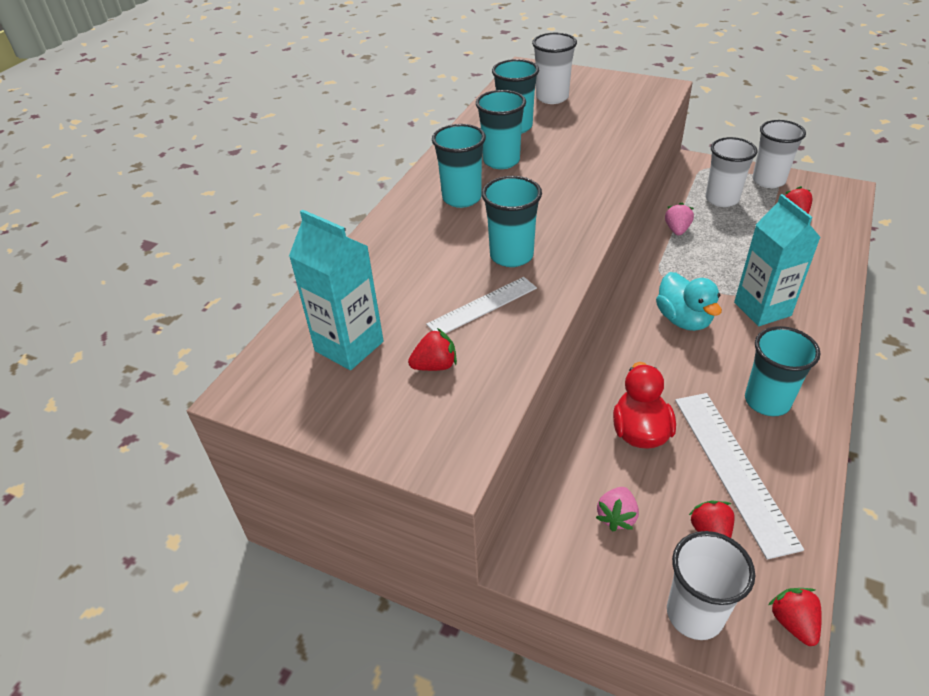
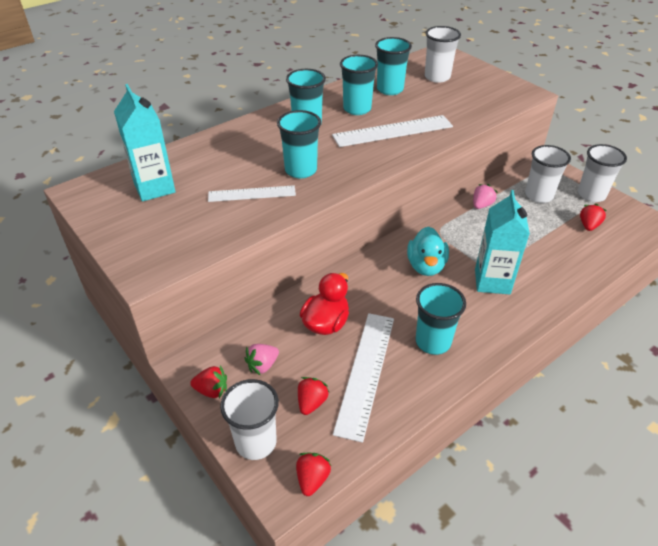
camera: 25 degrees right, 0 degrees up
red strawberry [408,328,457,371] -> red strawberry moved to [190,366,227,398]
none -> white ruler [332,115,453,147]

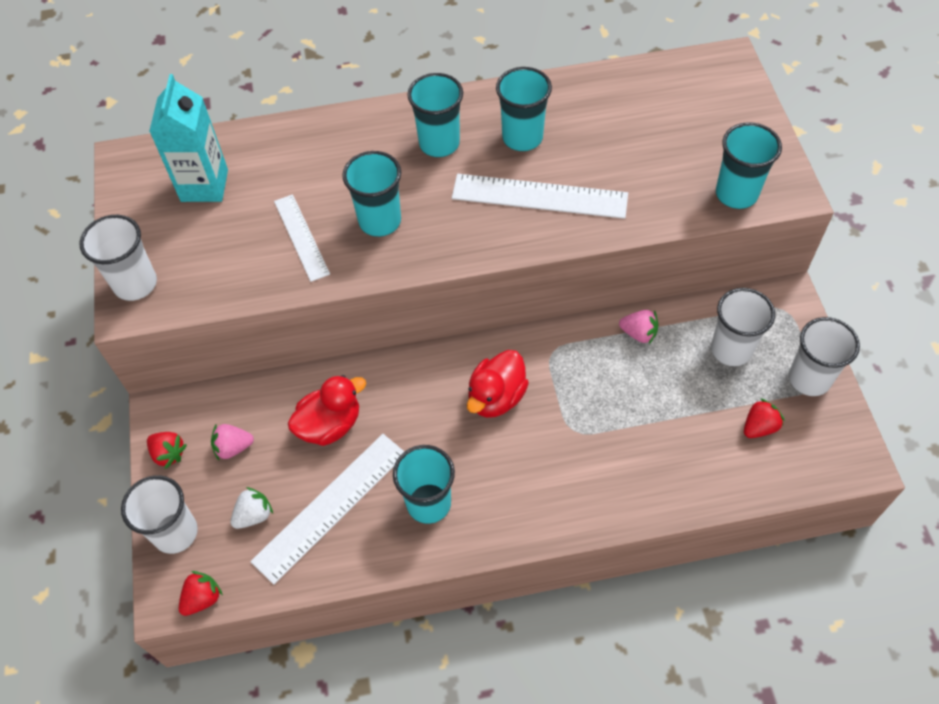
camera: 30 degrees right, 15 degrees up
white ruler [208,186,296,202] -> white ruler turned 45 degrees clockwise [274,194,330,282]
red strawberry [298,377,329,415] -> white strawberry [231,487,273,529]
turquoise cup [375,37,412,95] -> turquoise cup moved to [716,122,782,209]
turquoise duck [407,227,449,276] -> red duck [467,350,529,418]
white cup [425,26,461,83] -> white cup moved to [79,215,157,301]
pink strawberry [473,184,497,209] -> pink strawberry turned 45 degrees clockwise [619,310,658,344]
turquoise carton [475,190,530,294] -> none

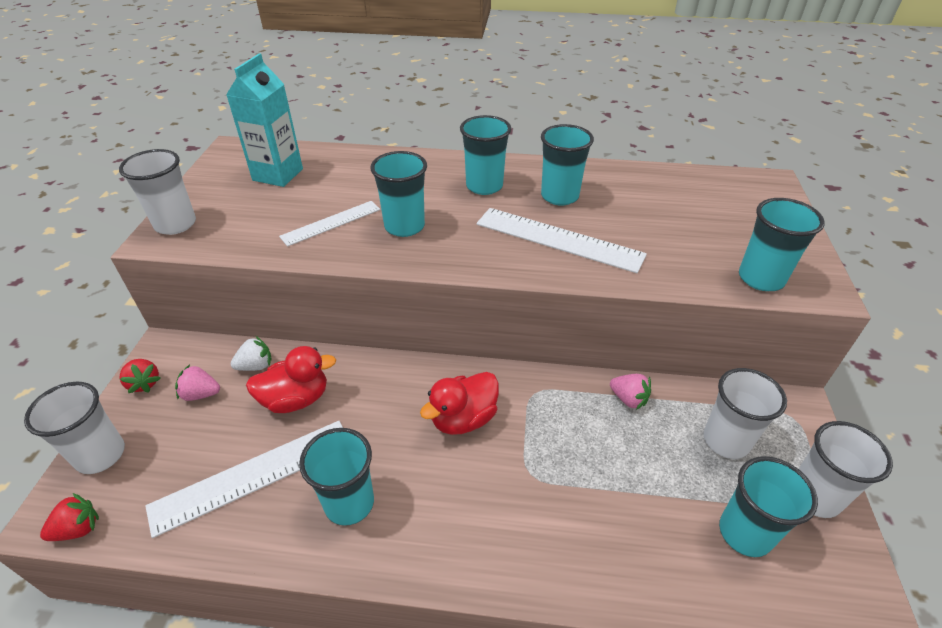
camera: 15 degrees right, 15 degrees down
white strawberry [231,487,273,529] -> white strawberry moved to [231,336,272,371]
white ruler [274,194,330,282] -> white ruler turned 60 degrees clockwise [279,201,381,247]
red strawberry [744,398,784,438] -> turquoise cup [719,456,818,557]

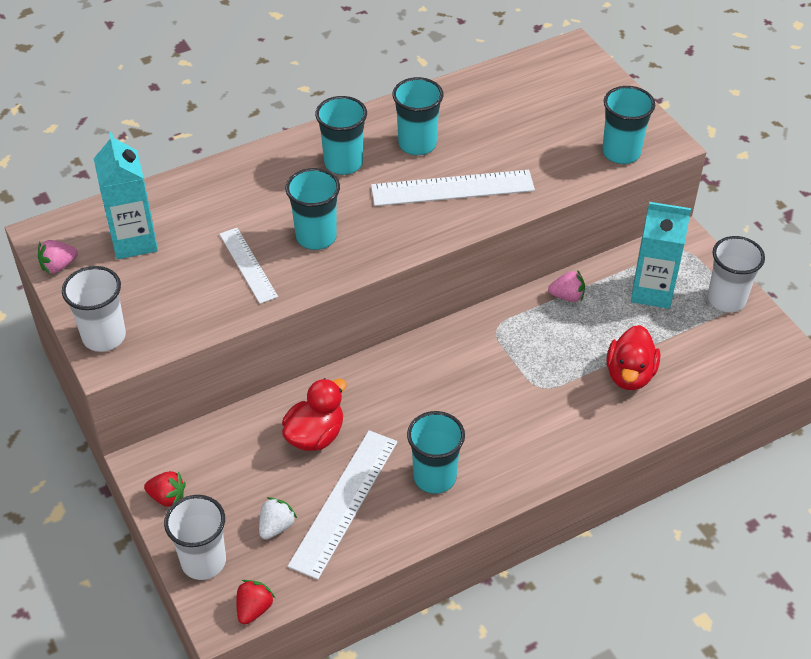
camera: 35 degrees left, 5 degrees up
pink strawberry [175,365,220,401] -> pink strawberry moved to [38,240,78,274]
white strawberry [231,336,272,371] -> white strawberry moved to [259,497,297,539]
white ruler [279,201,381,247] -> white ruler turned 45 degrees counterclockwise [219,228,278,304]
red duck [420,372,499,435] -> red duck moved to [606,325,660,390]
white cup [703,368,787,459] -> turquoise carton [631,202,691,309]
turquoise cup [719,456,818,557] -> none

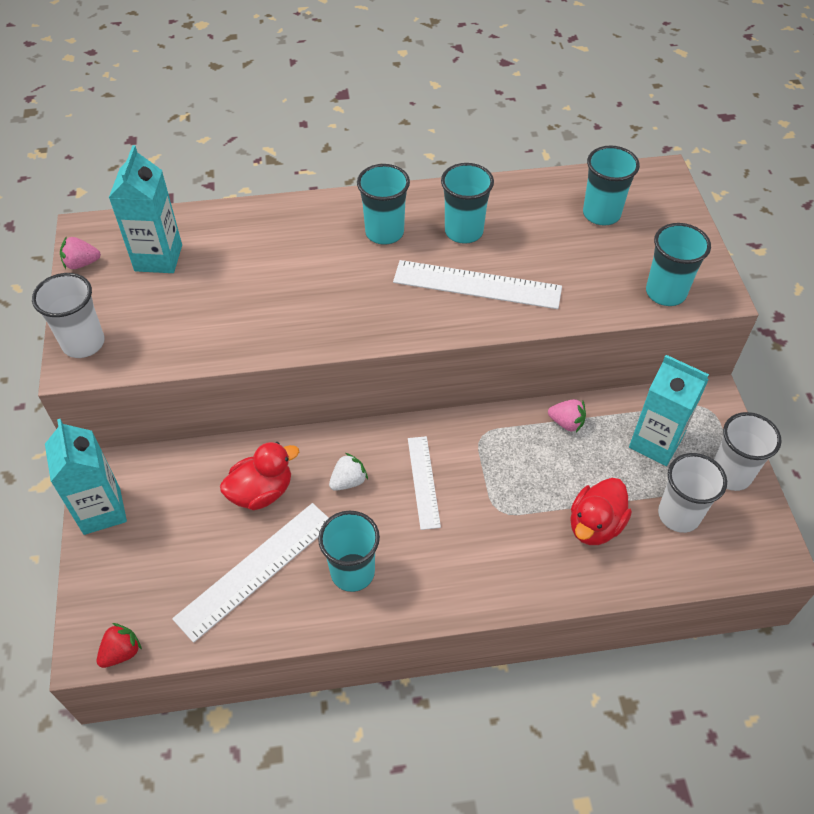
camera: 20 degrees right, 5 degrees up
red strawberry [144,471,186,507] -> turquoise carton [45,419,127,535]
white cup [164,495,226,580] -> white cup moved to [658,453,727,533]
white ruler [219,228,278,304] -> white ruler moved to [408,436,441,530]
white strawberry [259,497,297,539] -> white strawberry moved to [329,453,368,491]
turquoise cup [285,168,340,250] -> turquoise cup moved to [583,145,640,226]

